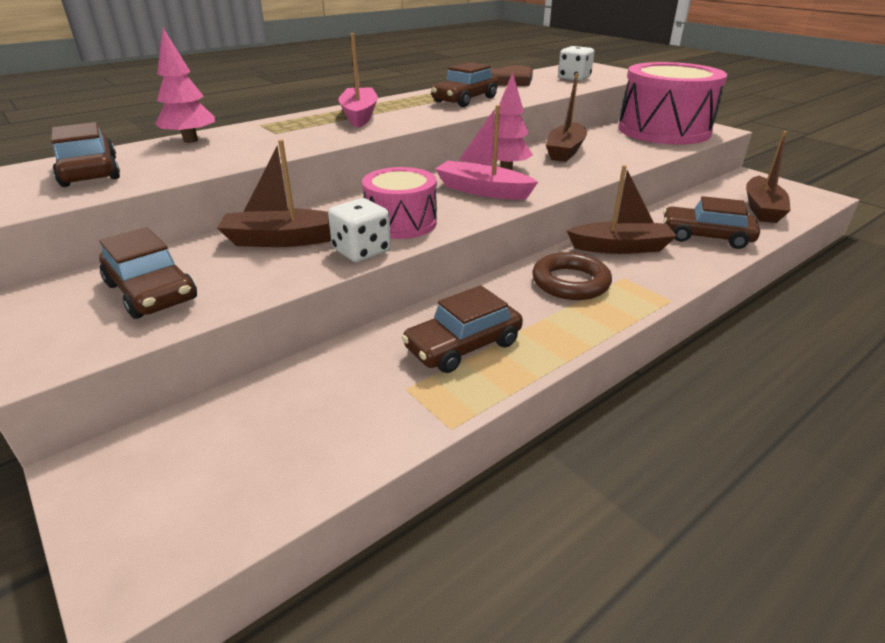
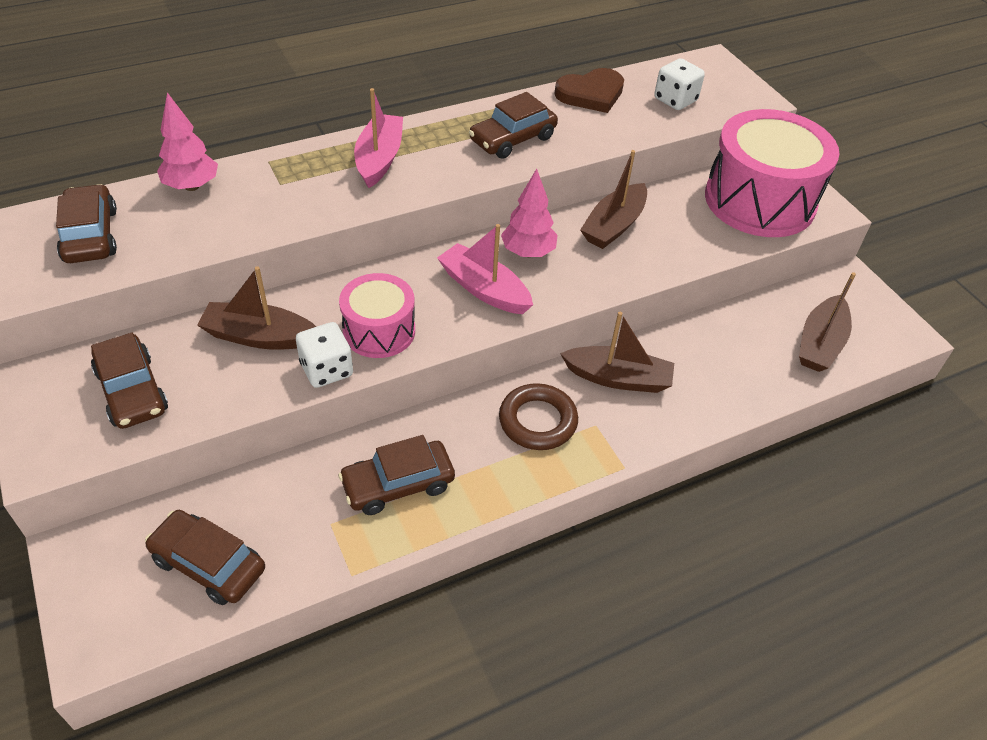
camera: 10 degrees right, 15 degrees up
brown car [663,196,760,249] -> brown car moved to [145,510,265,605]

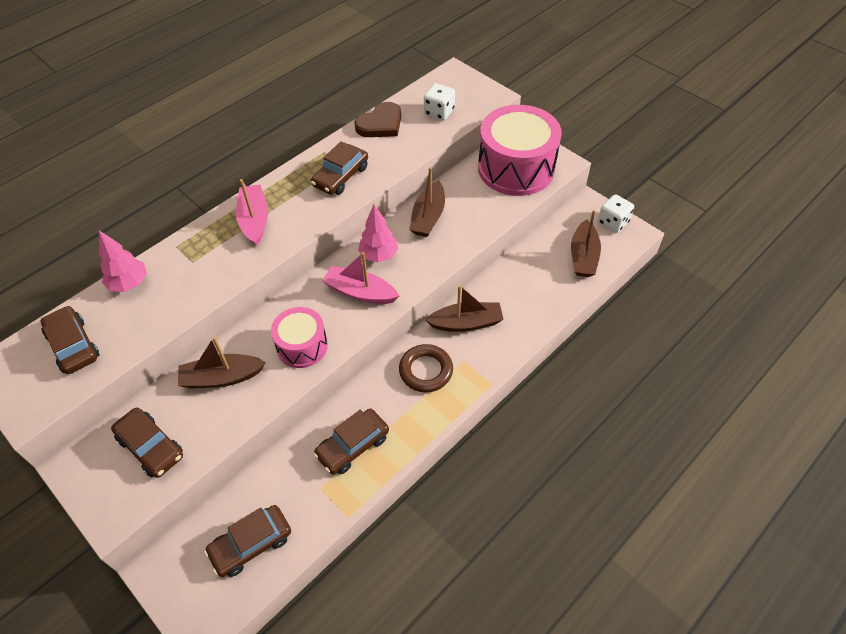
camera: 15 degrees left, 5 degrees up
brown car [145,510,265,605] -> brown car turned 45 degrees counterclockwise [204,505,291,577]
white dice [296,322,353,388] -> white dice moved to [598,194,634,233]

